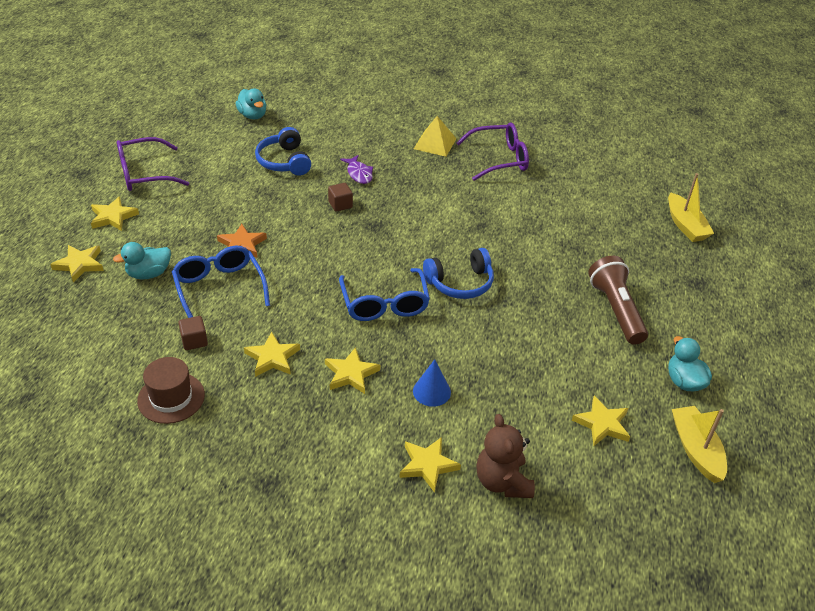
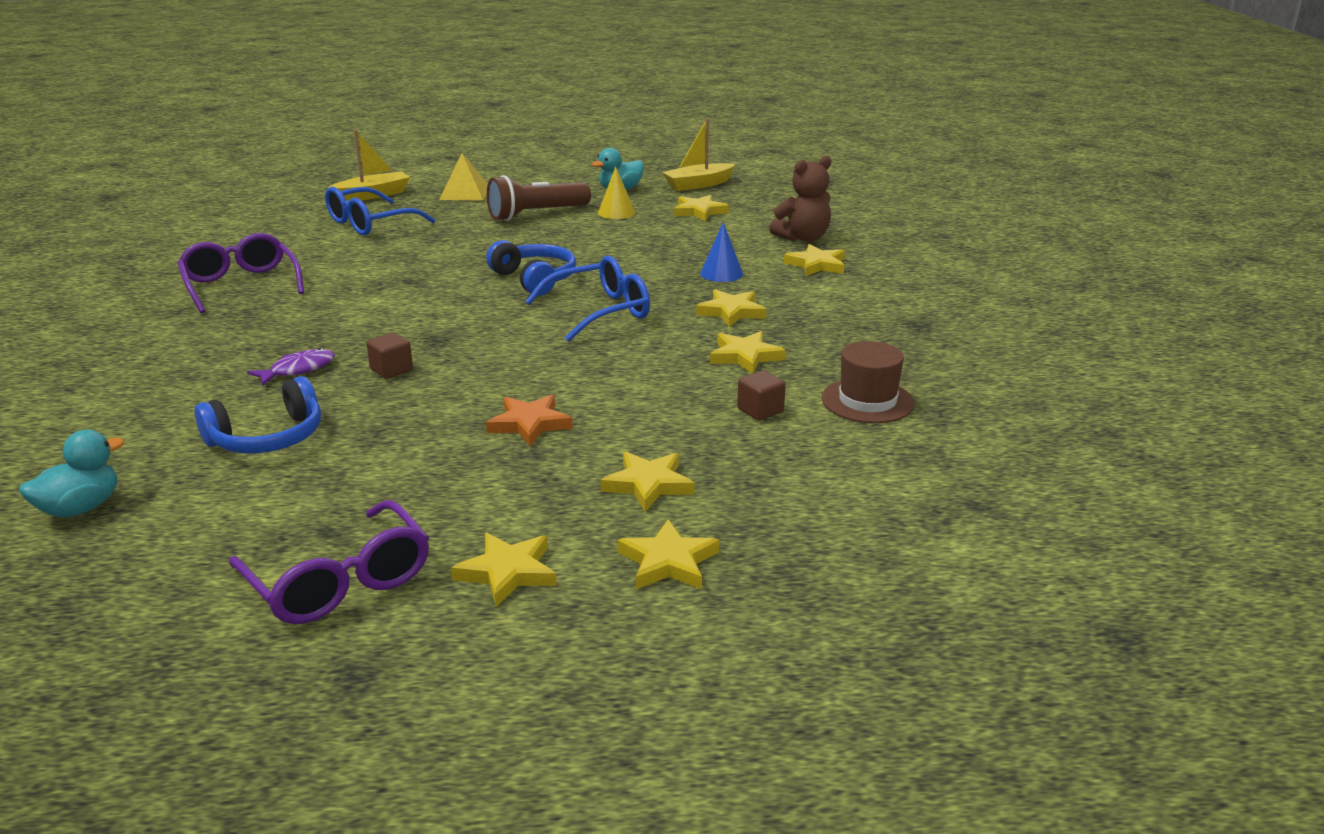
camera: 105 degrees left, 15 degrees down
turquoise duck [113,242,171,280] -> yellow star [600,451,694,512]
blue glasses [172,246,270,318] -> blue glasses moved to [325,187,435,236]
yellow pyramid [414,116,457,157] -> yellow pyramid moved to [439,153,488,200]
none -> yellow cone [598,167,635,219]

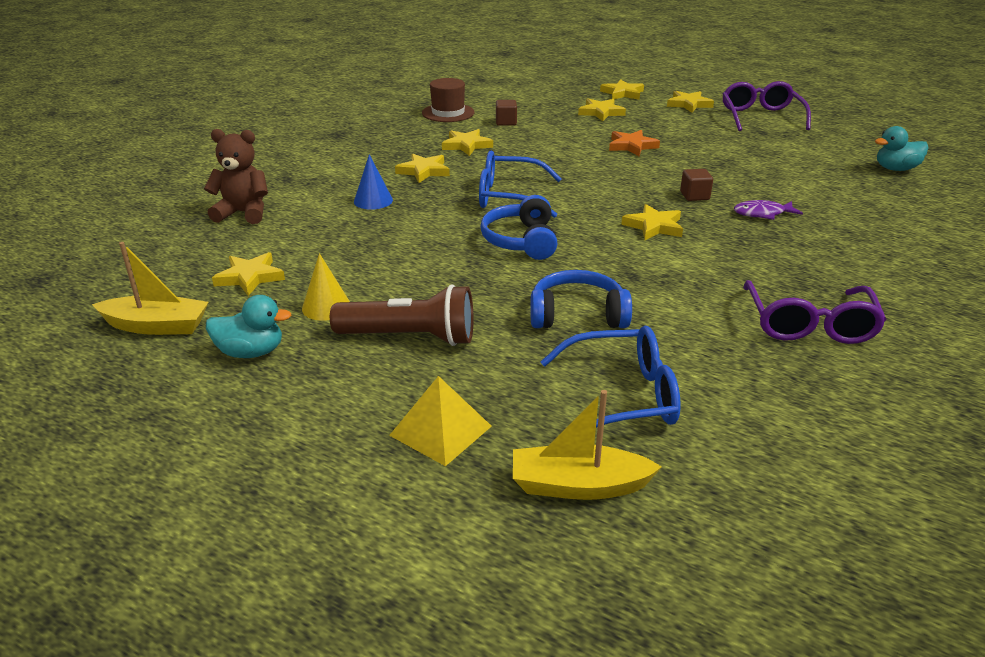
camera: 145 degrees left, 5 degrees up
blue headphones [195,376,321,454] -> blue headphones moved to [530,270,632,328]
yellow star [784,244,845,276] -> yellow star moved to [621,204,683,240]

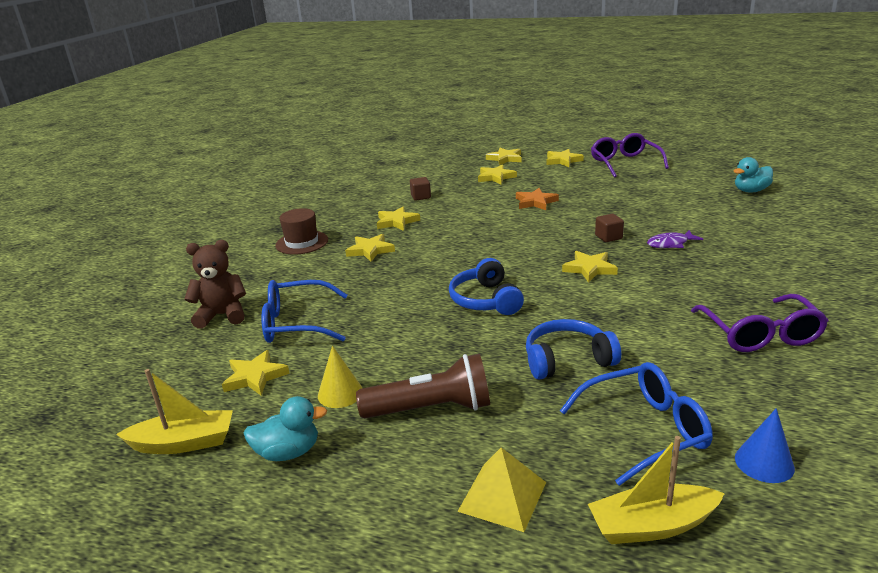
camera: 10 degrees left, 5 degrees down
blue cone [354,154,393,210] -> blue cone moved to [735,408,795,483]
brown hat [422,78,474,122] -> brown hat moved to [275,208,328,255]
blue glasses [479,151,562,218] -> blue glasses moved to [261,280,348,343]

